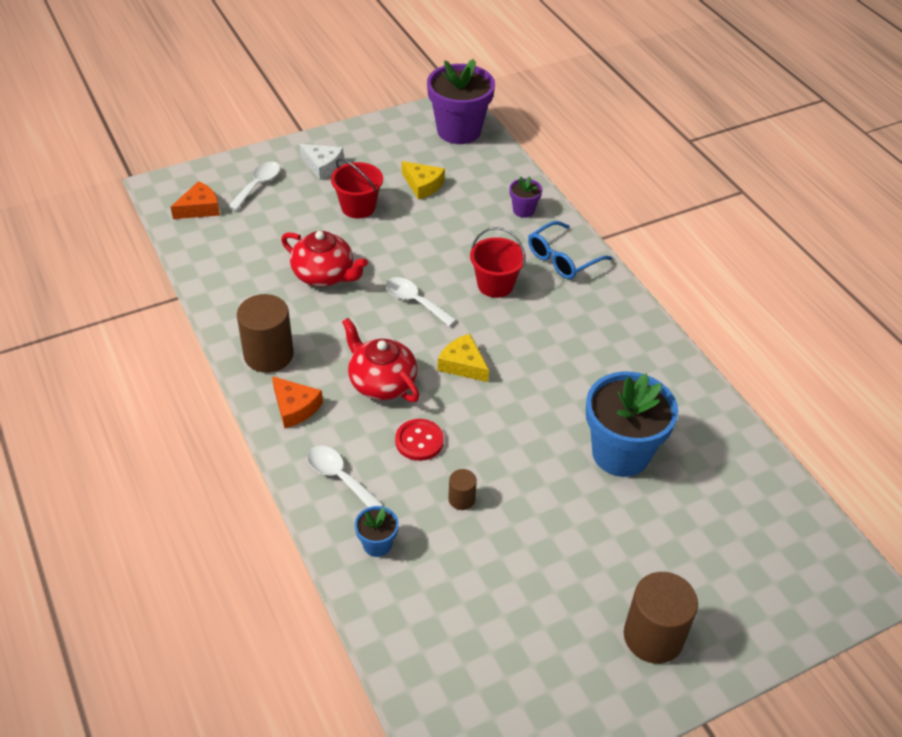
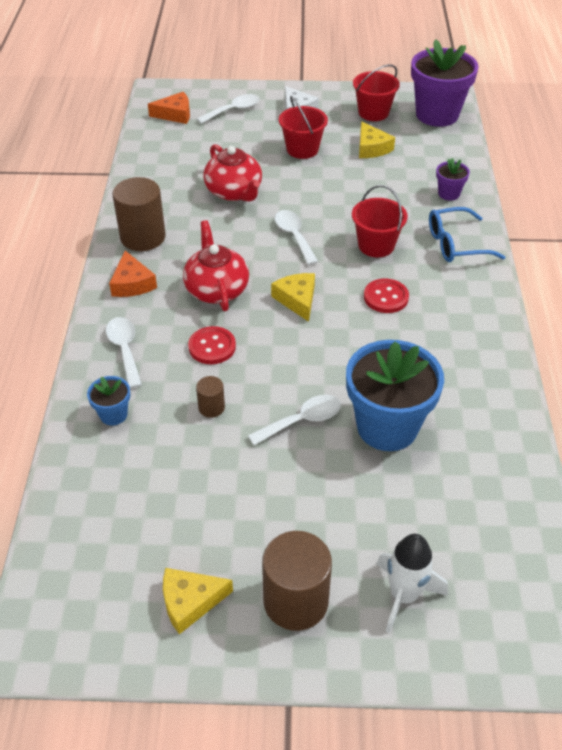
camera: 30 degrees right, 0 degrees up
none -> yellow cheese [163,568,233,634]
none -> white spoon [248,395,341,445]
none -> red bucket [353,64,400,121]
none -> red button [364,278,409,313]
none -> white rocket [377,534,448,633]

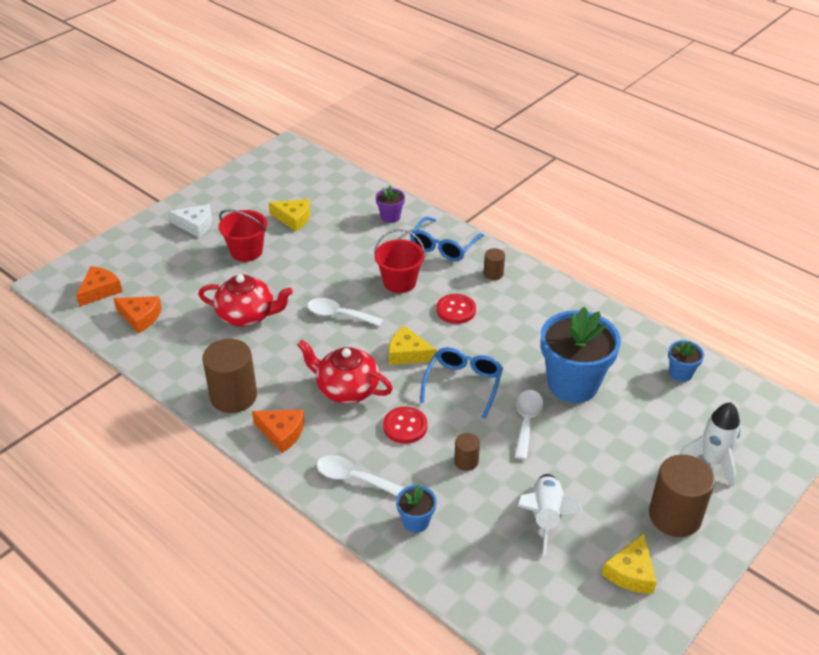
camera: 50 degrees left, 5 degrees down
white spoon [197,94,259,124] -> none
red bucket [353,64,400,121] -> none
purple flower pot [411,39,479,127] -> none
none -> orange cheese [113,296,162,334]
none -> blue glasses [420,347,503,419]
none -> brown cylinder [484,248,505,280]
none -> white rocket [517,474,583,556]
none -> blue flower pot [668,340,704,382]

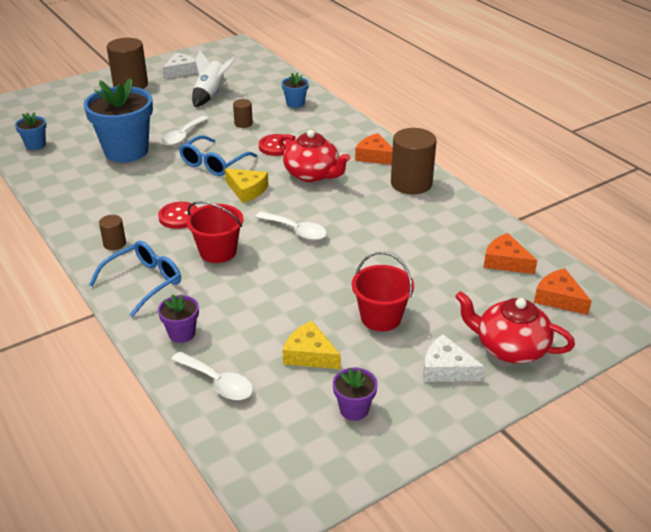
camera: 165 degrees left, 5 degrees down
orange cheese [76,266,123,307] -> orange cheese turned 90 degrees clockwise [534,268,592,315]
red teapot [198,274,293,327] -> red teapot moved to [455,291,575,364]
white spoon [316,455,404,496] -> white spoon moved to [171,352,253,400]
yellow cheese [602,533,657,594] -> white cheese [162,53,198,79]
white rocket [680,402,740,487] -> none
none -> purple flower pot [333,367,378,421]

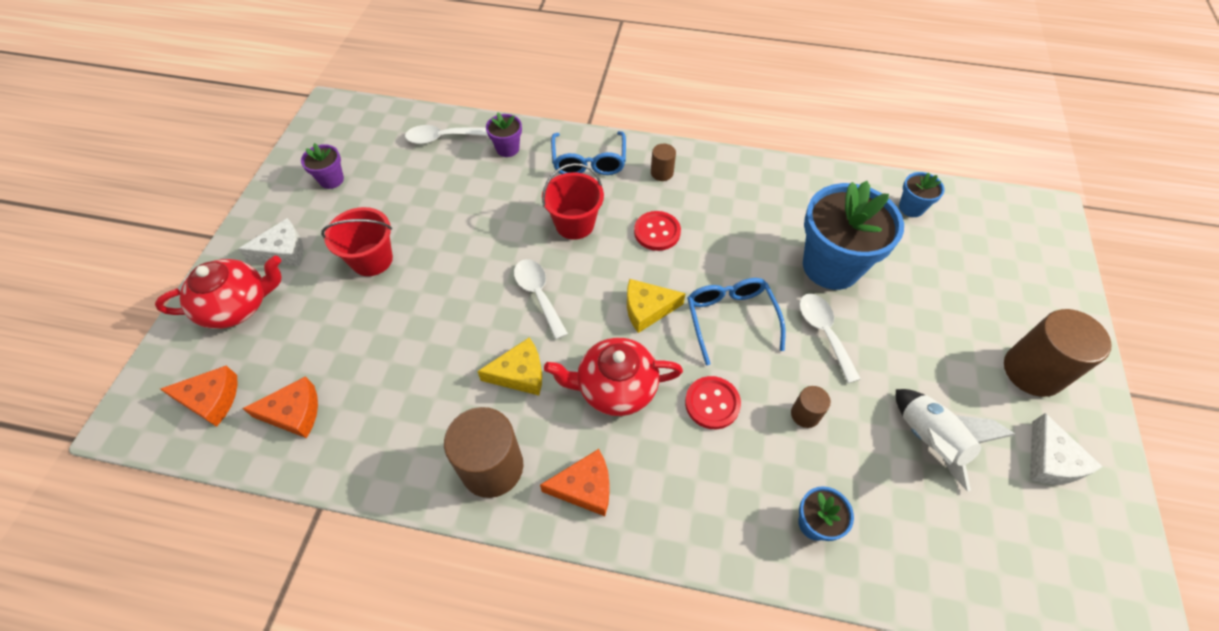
camera: 135 degrees right, 20 degrees up
white spoon [255,211,327,240] -> white spoon turned 75 degrees clockwise [514,259,568,340]
yellow cheese [282,321,341,369] -> yellow cheese moved to [477,338,542,395]

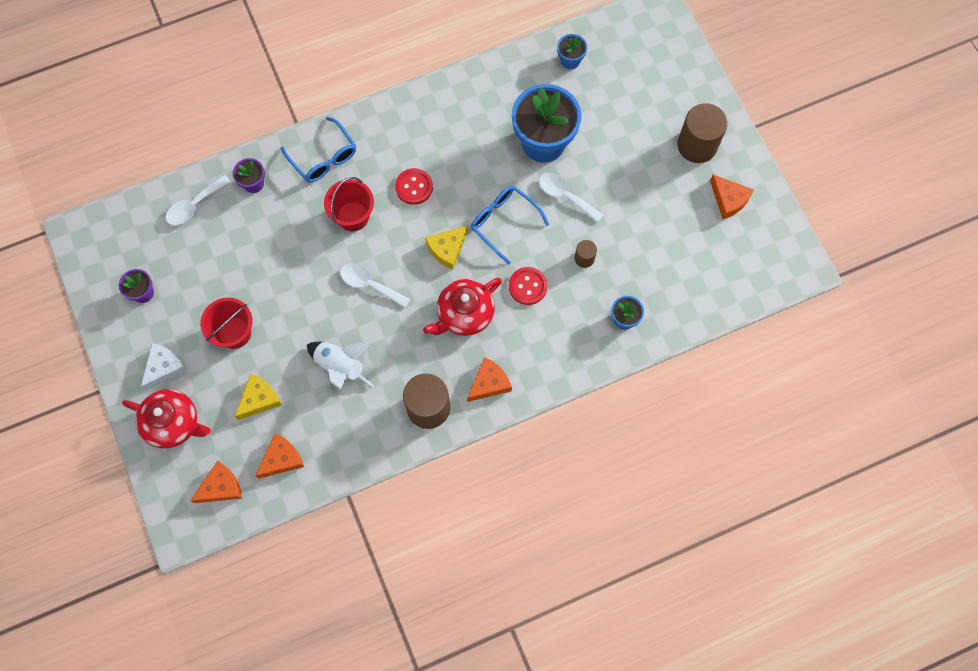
camera: 35 degrees left, 15 degrees up
red teapot [155,256,281,329] -> red teapot turned 75 degrees clockwise [122,389,211,448]
yellow cheese [477,338,542,395] -> yellow cheese moved to [235,374,282,420]
brown cylinder [651,144,676,181] -> none
white rocket [896,389,1016,492] -> white rocket moved to [307,342,374,390]
white cheese [1030,413,1103,485] -> orange cheese [710,175,754,219]

